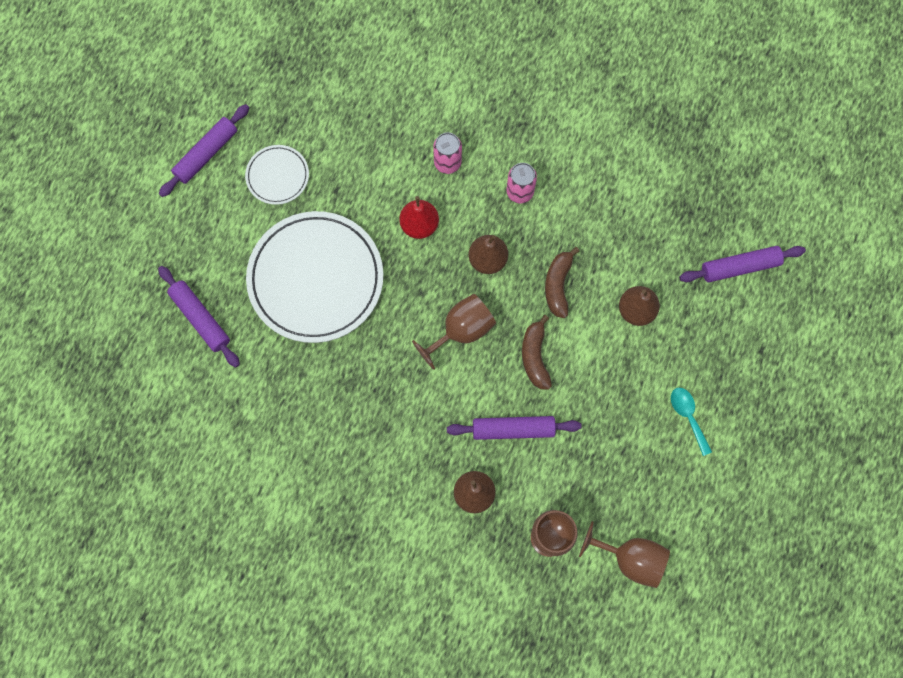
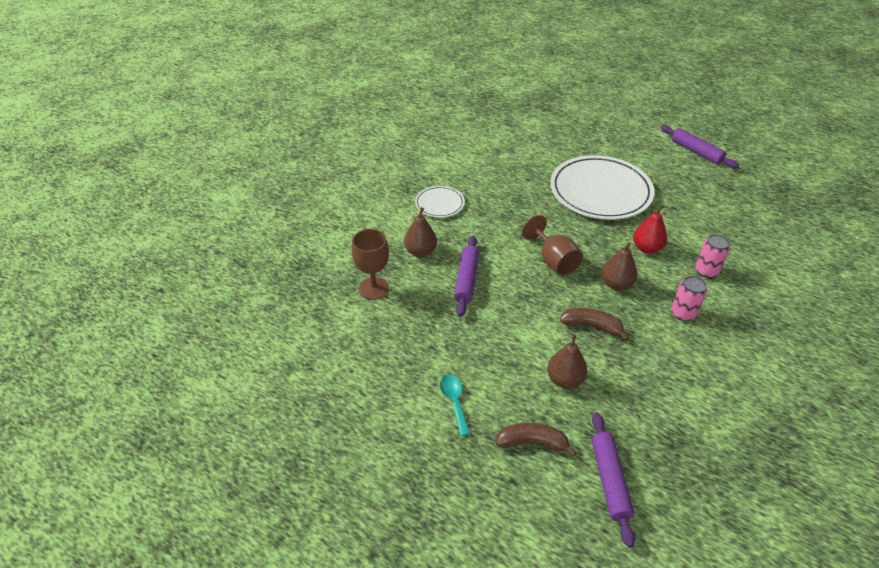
camera: 100 degrees right, 30 degrees down
purple rolling pin [158,266,240,367] -> none
white plate [245,145,309,205] -> white plate moved to [415,186,465,218]
brown banana [522,315,552,390] -> brown banana moved to [495,423,577,457]
brown goblet [579,521,670,588] -> none
turquoise spoon [671,388,712,456] -> turquoise spoon turned 90 degrees counterclockwise [440,375,470,436]

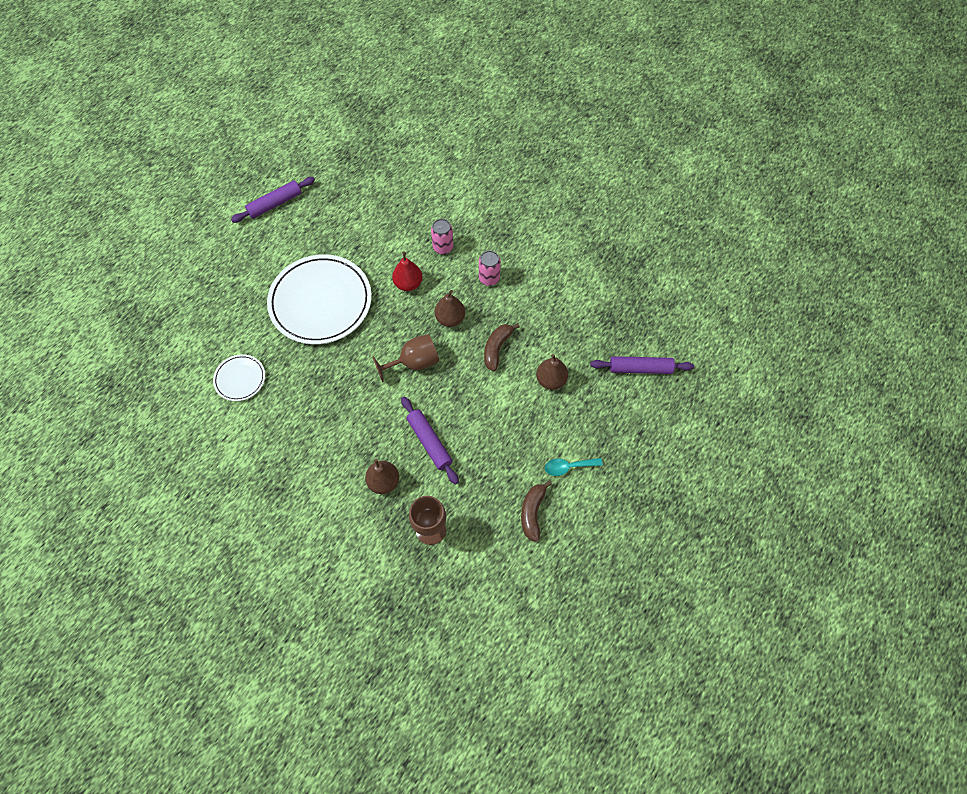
camera: 85 degrees left, 20 degrees up
white plate [415,186,465,218] -> white plate moved to [213,354,265,401]
purple rolling pin [454,236,479,317] -> purple rolling pin turned 45 degrees clockwise [401,397,459,484]
brown banana [495,423,577,457] -> brown banana moved to [521,480,552,542]

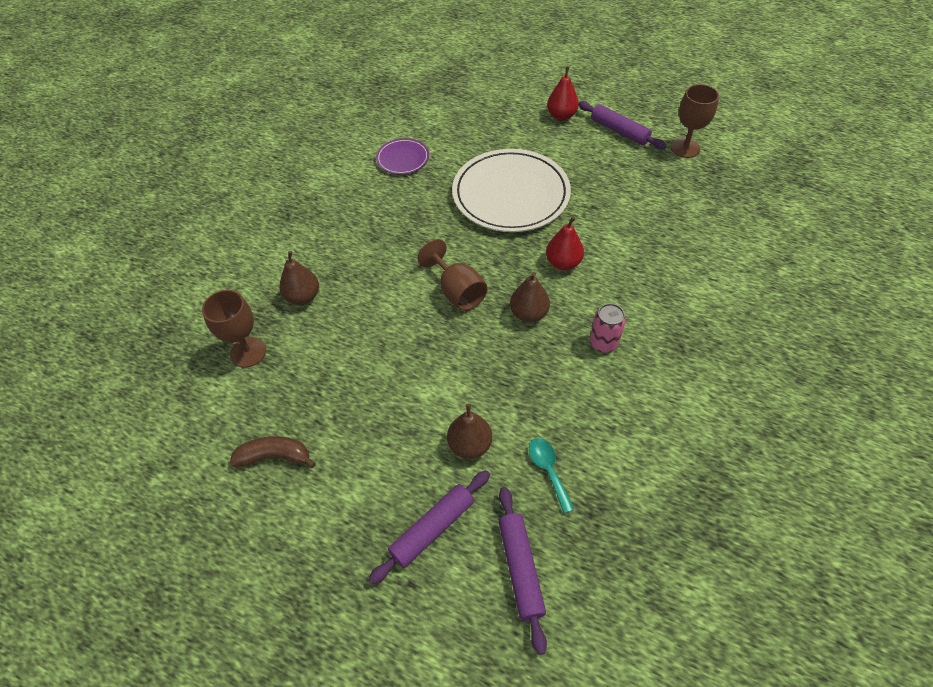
camera: 80 degrees right, 10 degrees down
white plate [213,354,265,401] -> purple plate [376,138,429,175]
purple rolling pin [401,397,459,484] -> purple rolling pin moved to [368,470,490,585]
pink can [431,219,453,254] -> none
brown banana [484,323,520,371] -> none
turquoise spoon [545,458,603,476] -> turquoise spoon moved to [529,438,574,513]
none -> red pear [547,67,579,120]
none -> brown goblet [671,84,719,158]

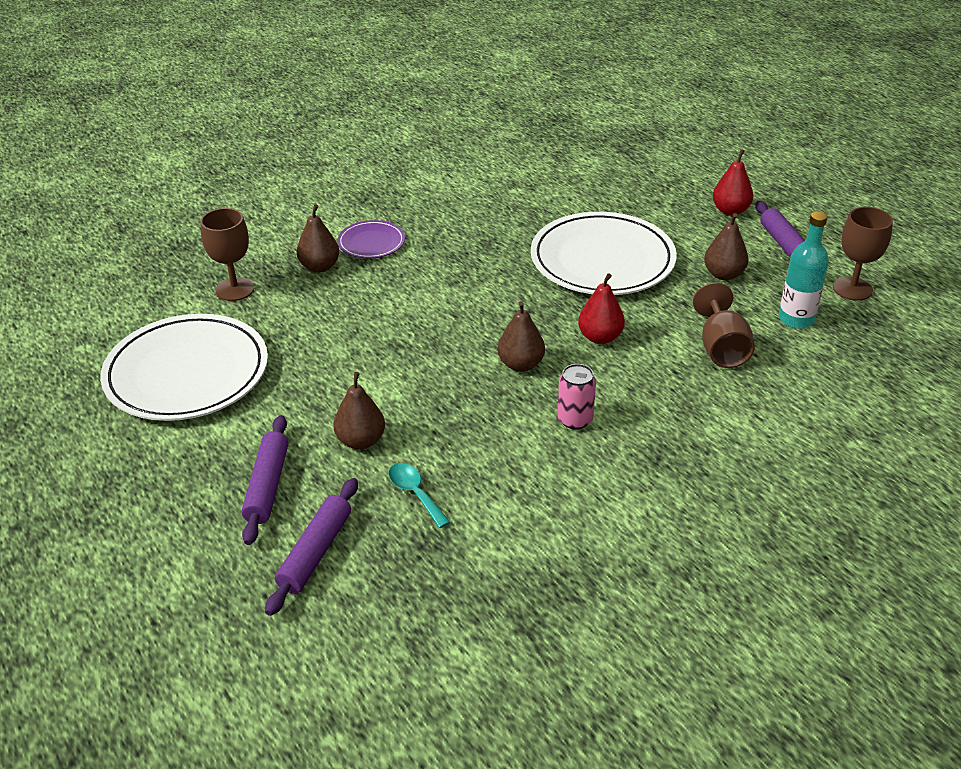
camera: 30 degrees right, 15 degrees down
brown banana [230,436,316,468] -> white plate [100,314,268,421]
purple rolling pin [368,470,490,585] -> purple rolling pin turned 75 degrees counterclockwise [242,415,288,545]
purple plate [376,138,429,175] -> purple plate moved to [338,220,405,258]
brown goblet [418,239,488,311] -> brown goblet moved to [693,282,755,368]
turquoise spoon [529,438,574,513] -> turquoise spoon turned 45 degrees counterclockwise [389,463,450,528]
none -> brown pear [704,213,749,280]
none -> turquoise bottle [779,211,829,329]

